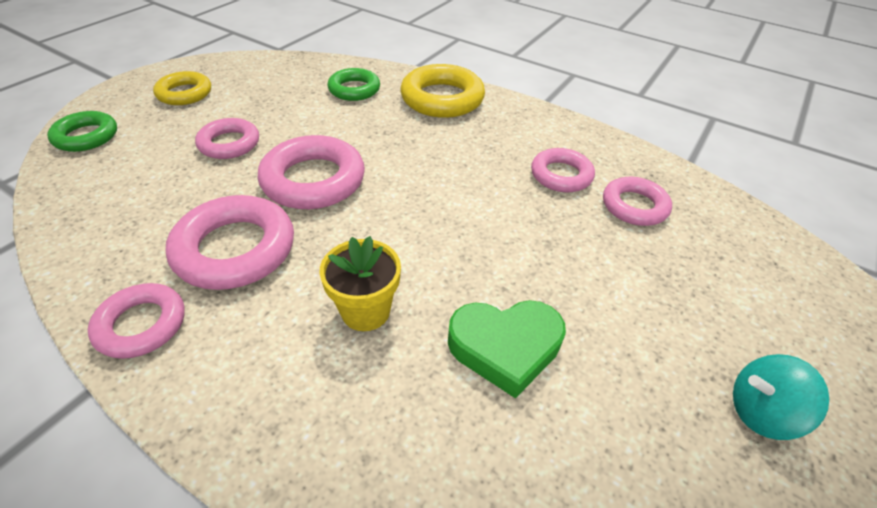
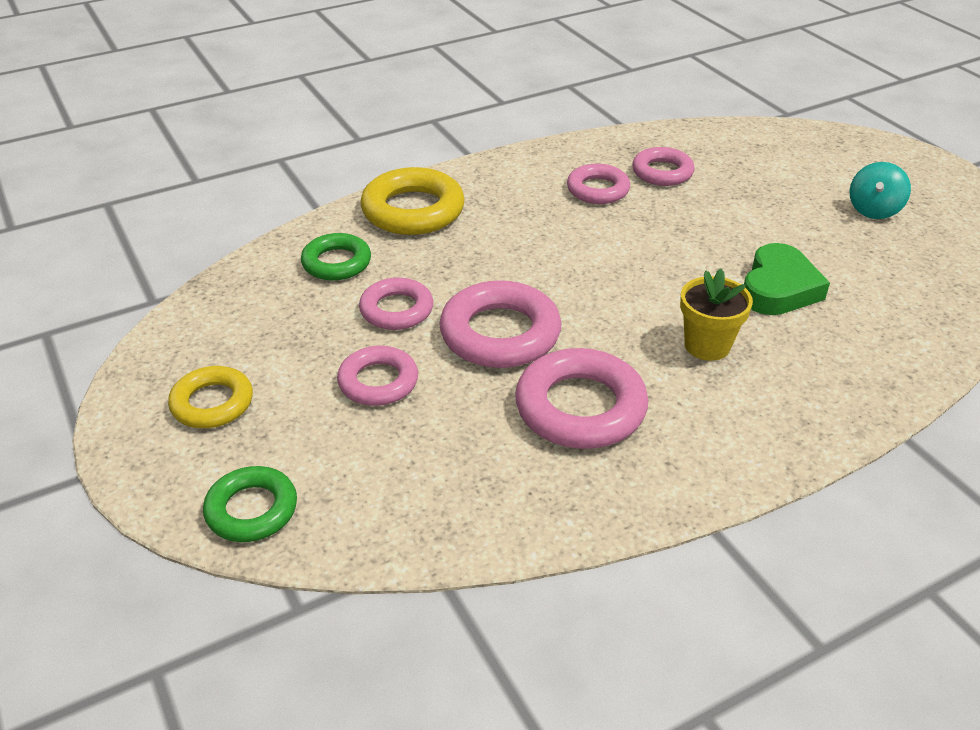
camera: 60 degrees left, 5 degrees down
pink ring [88,283,185,359] -> pink ring moved to [359,278,433,330]

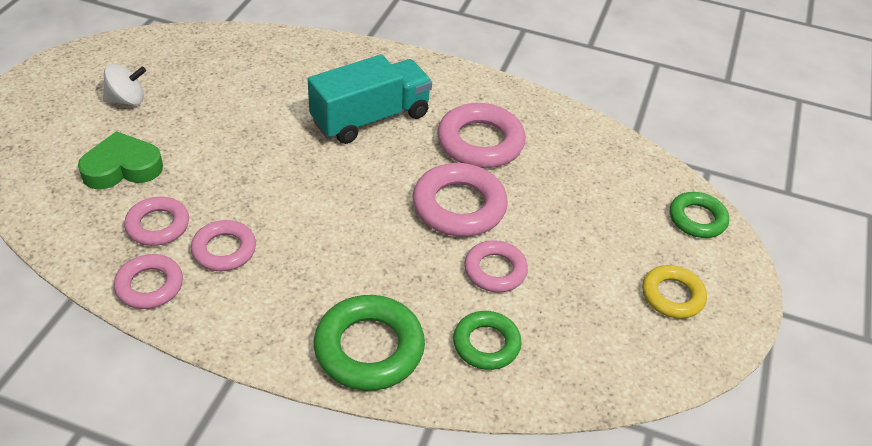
camera: 135 degrees left, 5 degrees up
pink ring [337,346,418,406] -> pink ring moved to [114,254,183,309]
yellow ring [360,167,465,235] -> green ring [314,295,425,391]
yellow flower pot [680,269,753,361] -> turquoise truck [308,54,432,144]
green heart [744,243,830,315] -> green heart moved to [78,131,163,189]
turquoise spinning top [850,162,911,219] -> white spinning top [103,64,146,106]

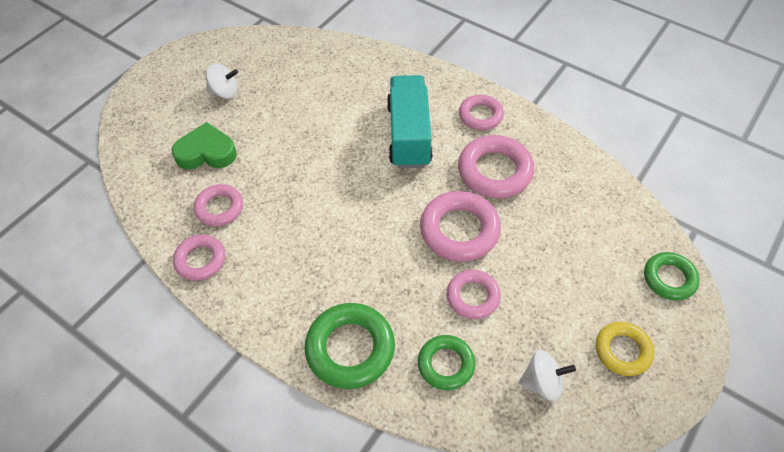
camera: 20 degrees right, 10 degrees up
pink ring [191,220,256,271] -> pink ring moved to [459,95,504,130]
turquoise truck [308,54,432,144] -> turquoise truck turned 75 degrees counterclockwise [387,75,433,168]
none -> white spinning top [519,350,576,401]

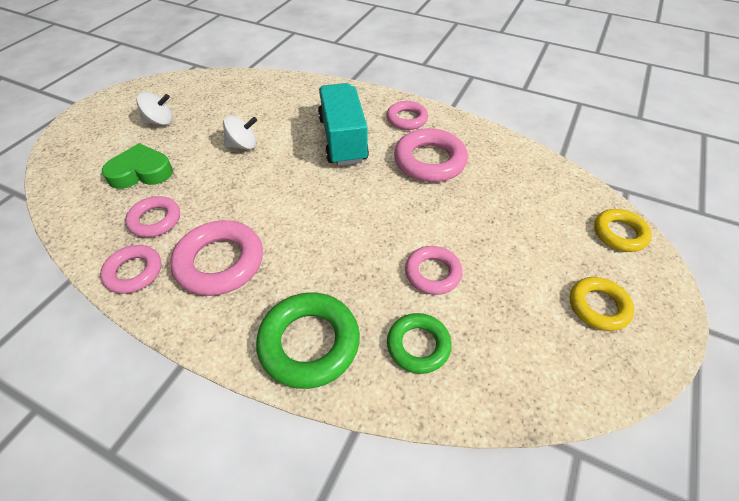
camera: 10 degrees left, 5 degrees down
pink ring [420,191,501,262] -> pink ring moved to [170,220,263,296]
white spinning top [519,350,576,401] -> white spinning top moved to [223,115,257,150]
green ring [644,252,700,300] -> yellow ring [594,209,652,252]

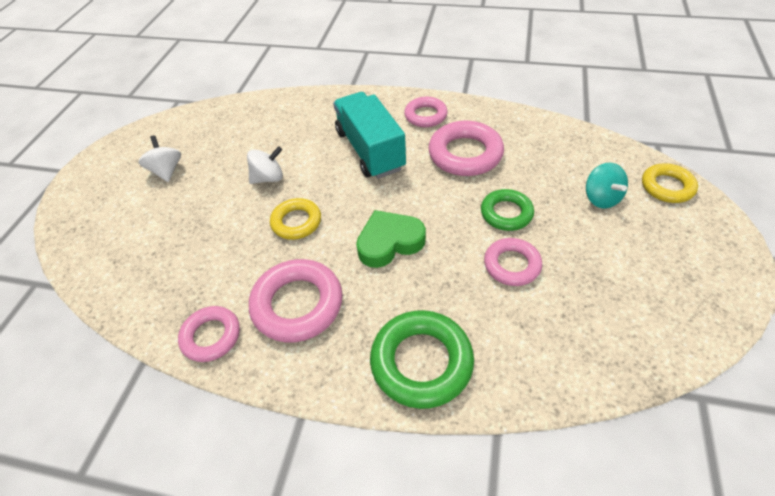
camera: 10 degrees left, 0 degrees up
green heart [102,143,173,189] -> green heart moved to [356,210,426,268]
pink ring [125,196,180,237] -> none
white spinning top [136,92,172,125] -> white spinning top turned 90 degrees counterclockwise [139,135,181,182]
green ring [387,313,452,374] -> green ring moved to [481,189,534,231]
yellow ring [570,277,634,331] -> yellow ring moved to [270,198,321,240]
none -> turquoise spinning top [586,162,628,209]

